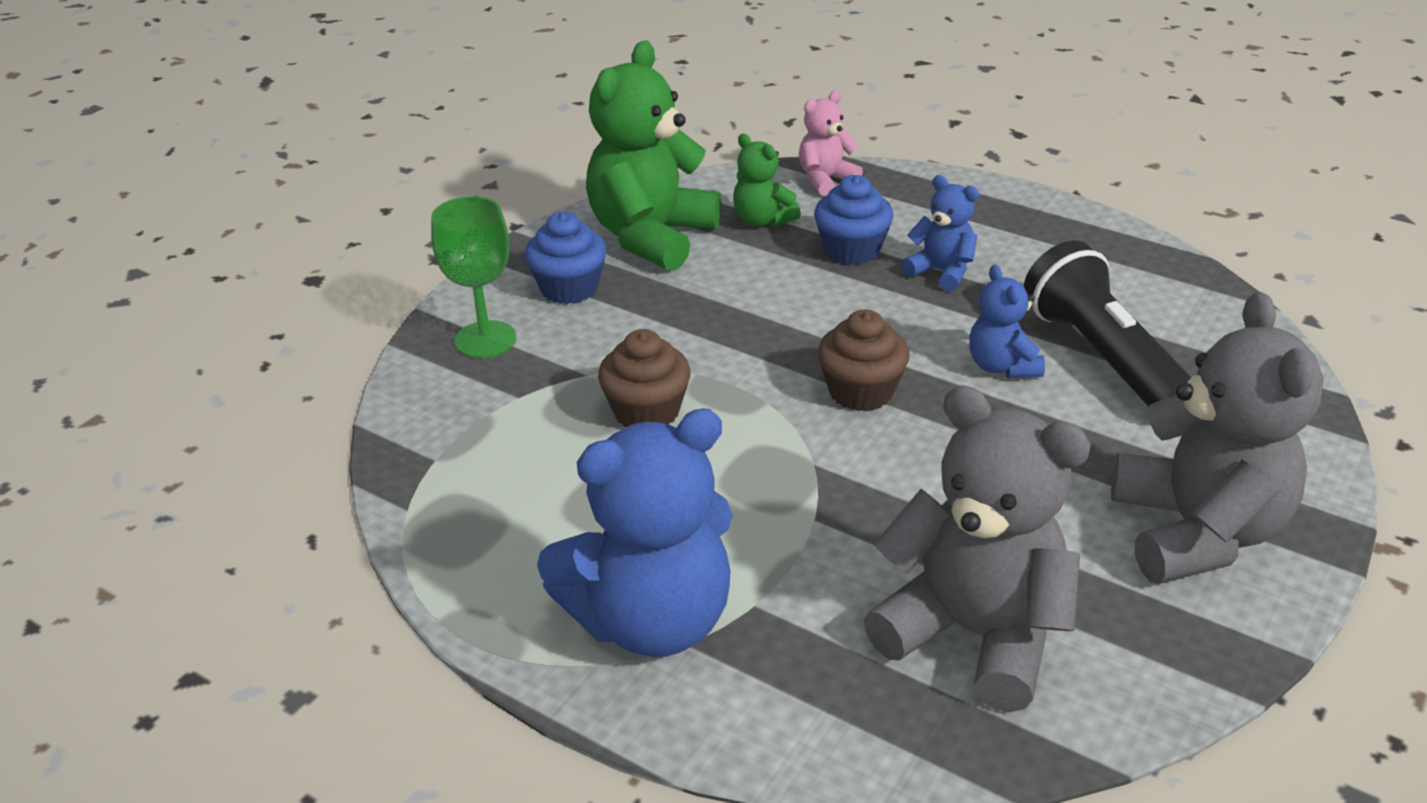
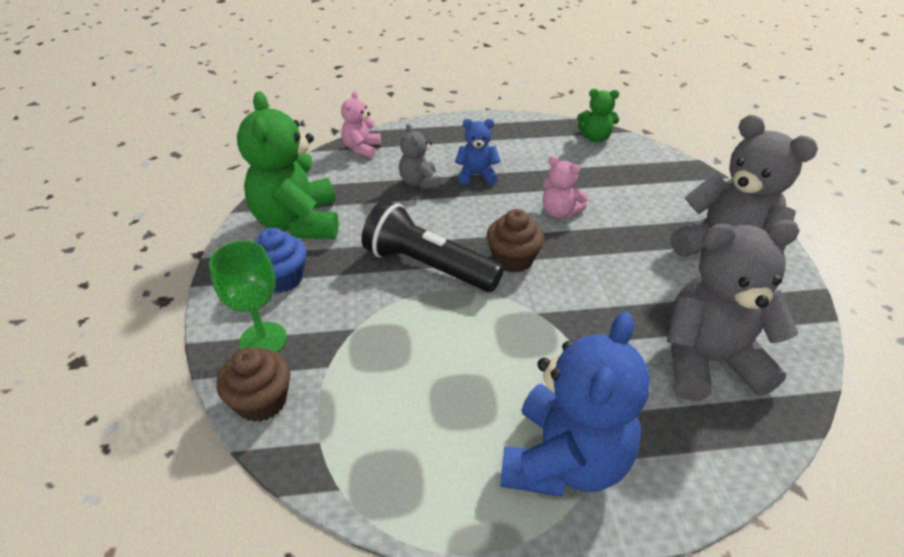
camera: 40 degrees left, 5 degrees up
brown cupcake [598,329,691,427] -> brown cupcake moved to [216,347,291,422]
green teddy bear [733,133,801,227] -> green teddy bear moved to [577,89,619,142]
blue cupcake [814,175,893,265] -> grey teddy bear [399,124,440,189]
blue teddy bear [969,265,1045,378] -> pink teddy bear [543,156,588,218]
black flashlight [1024,240,1191,407] -> black flashlight moved to [362,200,504,292]

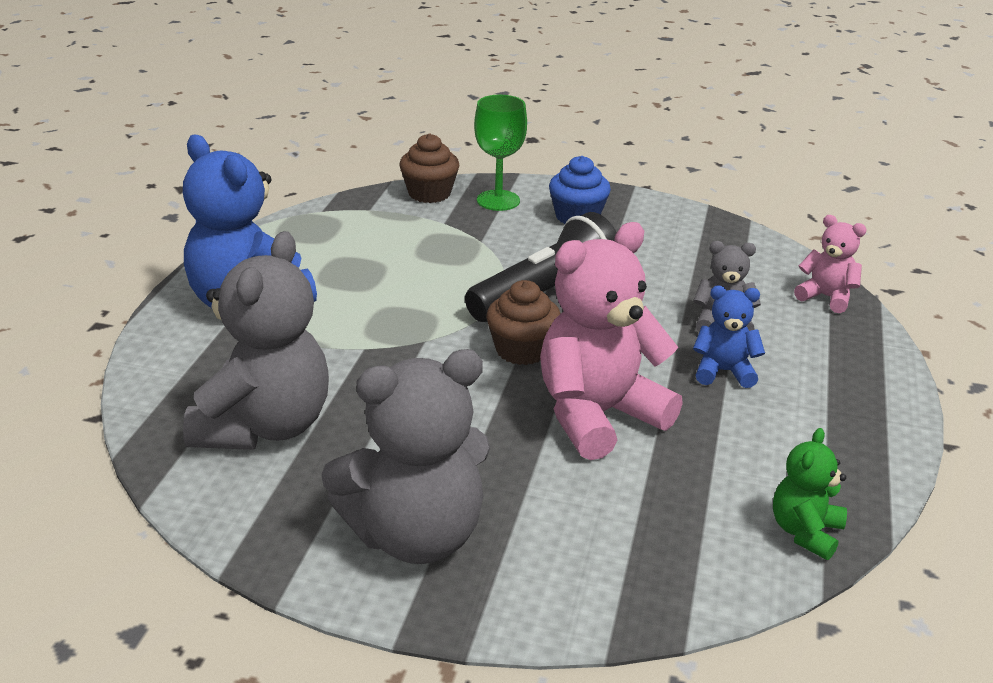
camera: 110 degrees right, 10 degrees down
green teddy bear [237,91,339,239] -> none
blue teddy bear [455,119,501,185] -> blue teddy bear turned 105 degrees counterclockwise [693,286,765,388]
pink teddy bear [543,156,588,218] -> pink teddy bear [540,222,683,460], size x2.00

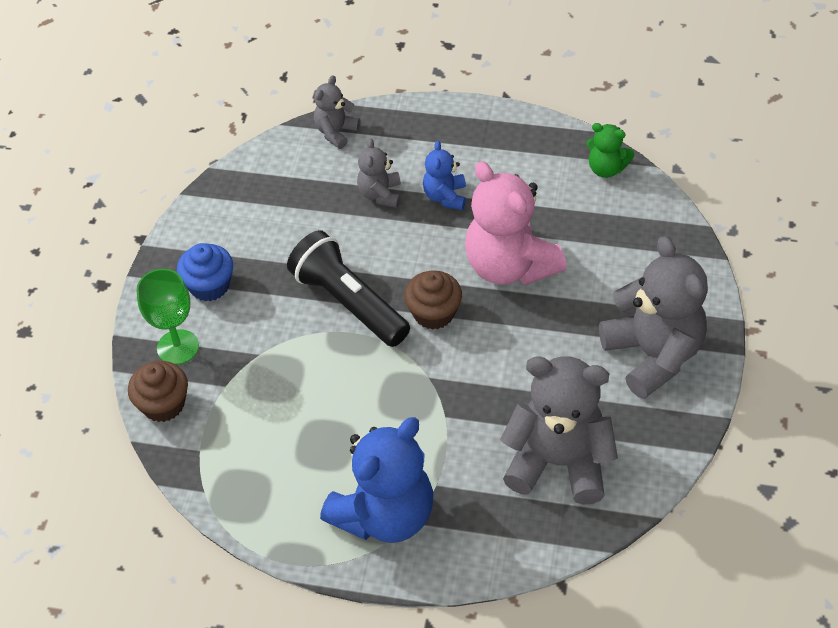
camera: 90 degrees left, 20 degrees up
pink teddy bear [794,215,867,313] -> grey teddy bear [314,76,360,149]

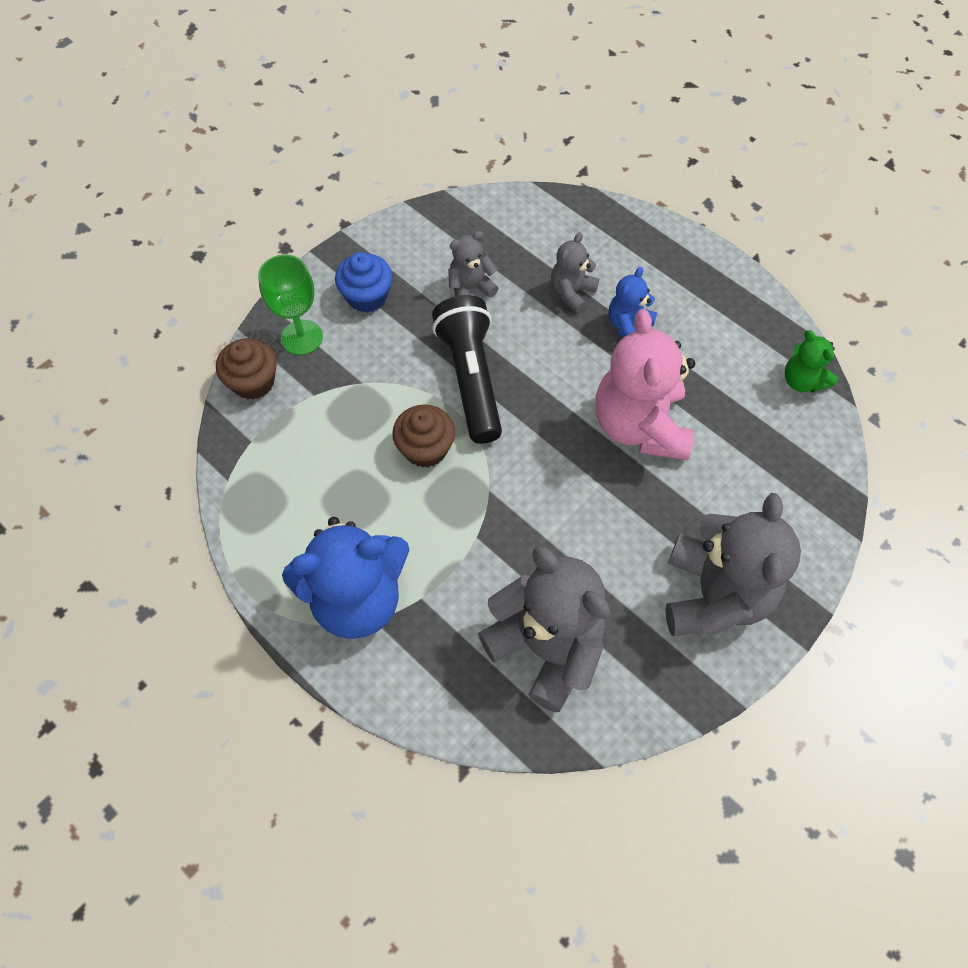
camera: 30 degrees right, 10 degrees up
grey teddy bear [314,76,360,149] -> grey teddy bear moved to [448,231,499,298]
brown cupcake [404,271,462,330] -> brown cupcake moved to [392,404,455,468]

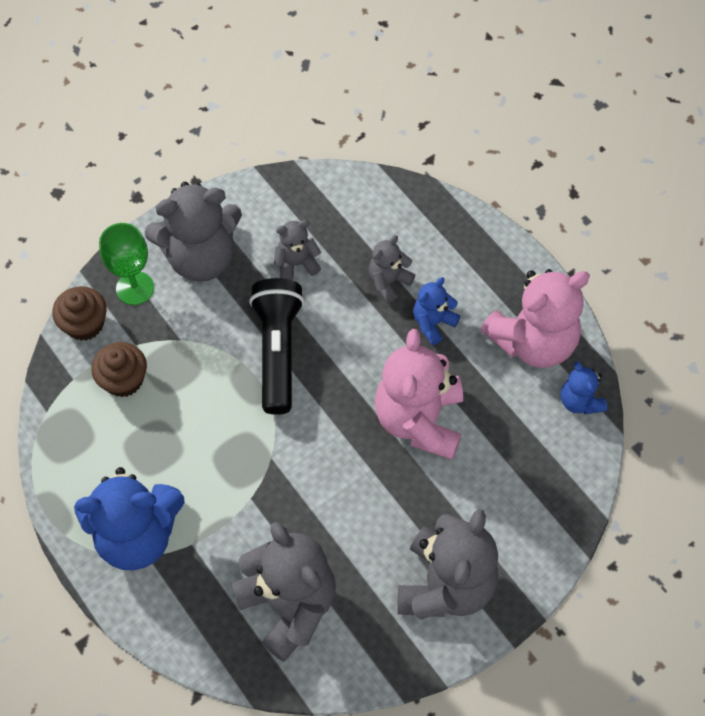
camera: 10 degrees right, 0 degrees up
blue cupcake [335,252,393,313] -> grey teddy bear [145,182,242,282]
brown cupcake [392,404,455,468] -> brown cupcake moved to [91,342,147,397]
green teddy bear [785,330,838,393] -> blue teddy bear [561,361,607,414]
none -> pink teddy bear [480,269,590,368]

